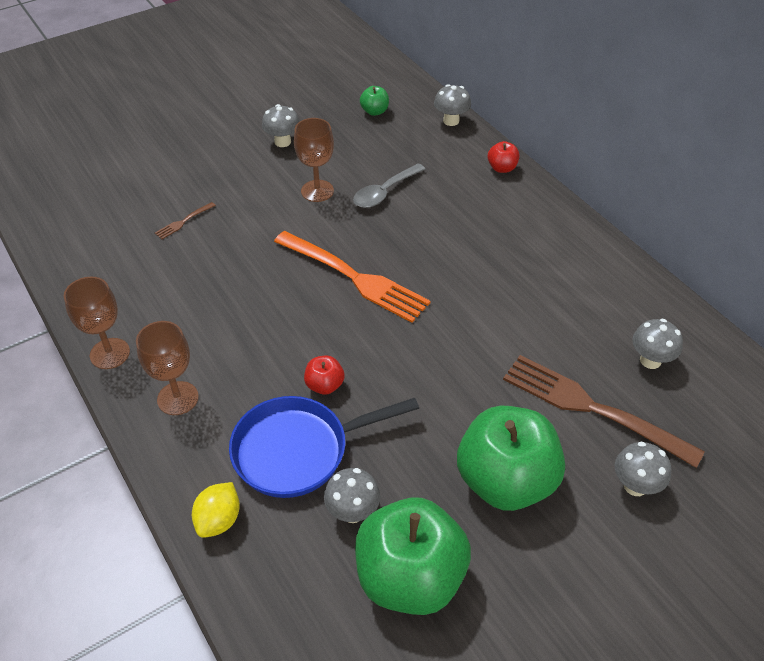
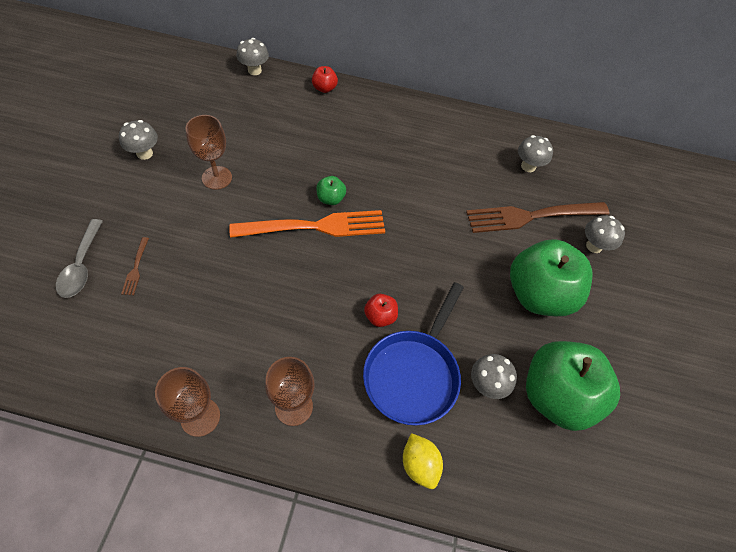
camera: 50 degrees left, 10 degrees up
grey spoon [353,163,425,208] -> grey spoon moved to [56,219,103,298]
green apple [360,86,389,116] -> green apple moved to [316,176,346,205]

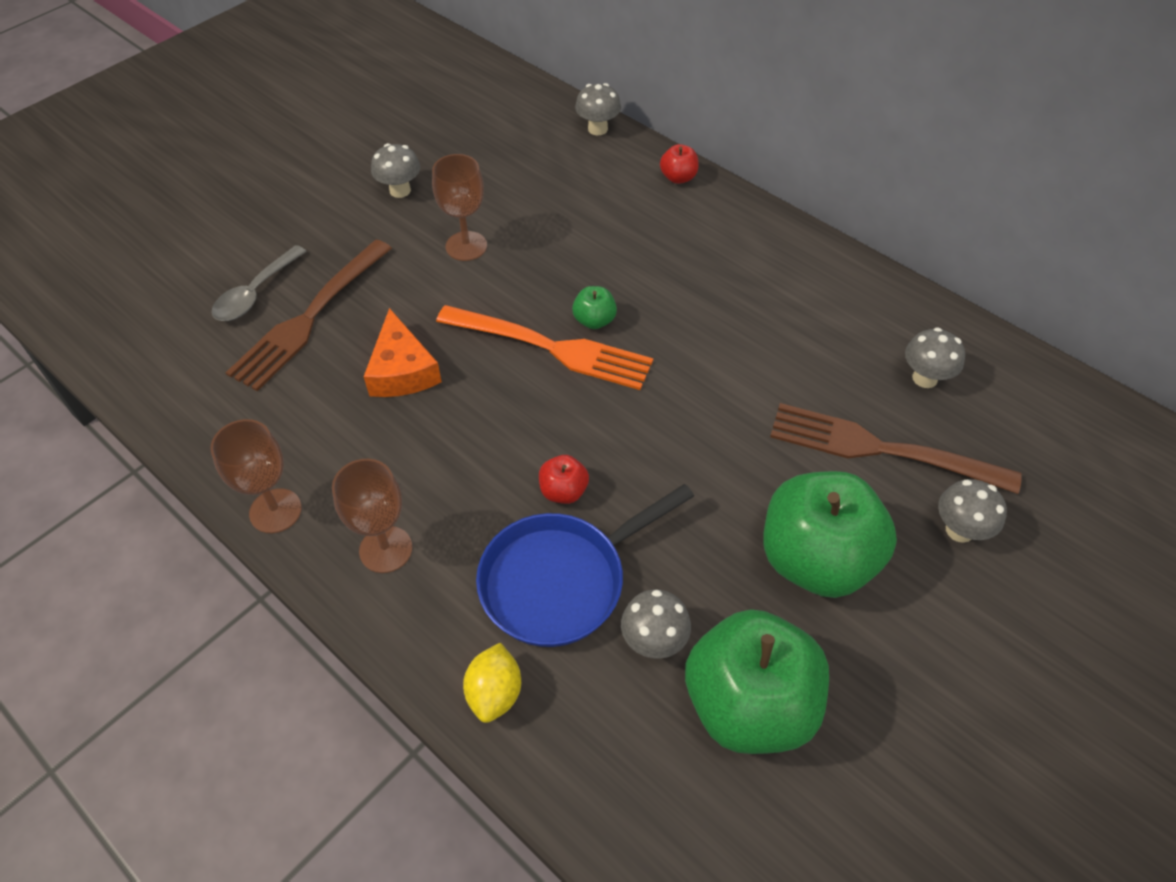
camera: 35 degrees right, 5 degrees down
brown fork [121,237,149,295] -> brown fork [226,239,392,391], size x2.47
none -> orange cheese [364,308,442,397]

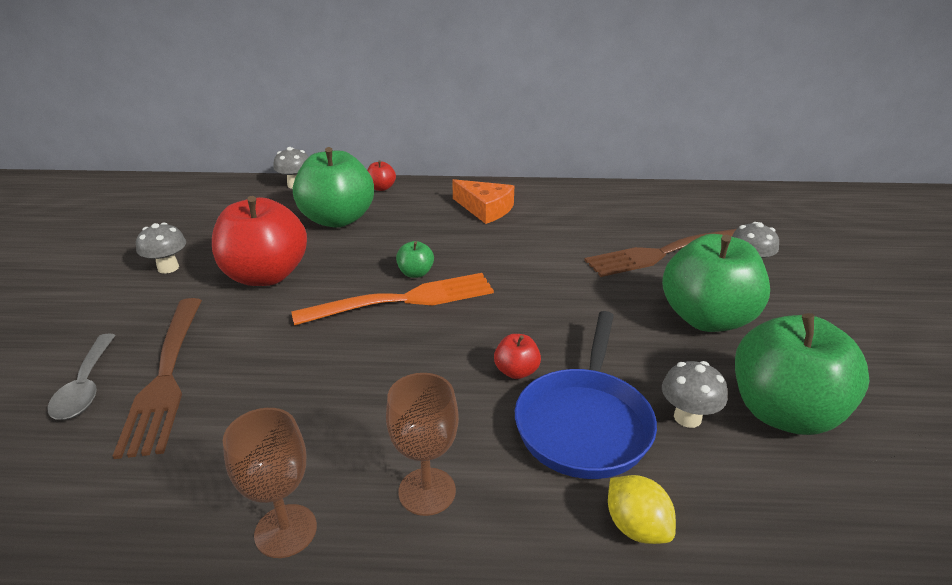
camera: 40 degrees left, 20 degrees down
orange cheese [364,308,442,397] -> orange cheese moved to [452,179,514,224]
brown goblet [432,154,487,261] -> red apple [212,196,307,286]
grey mushroom [905,327,965,388] -> none
none -> green apple [293,147,374,228]

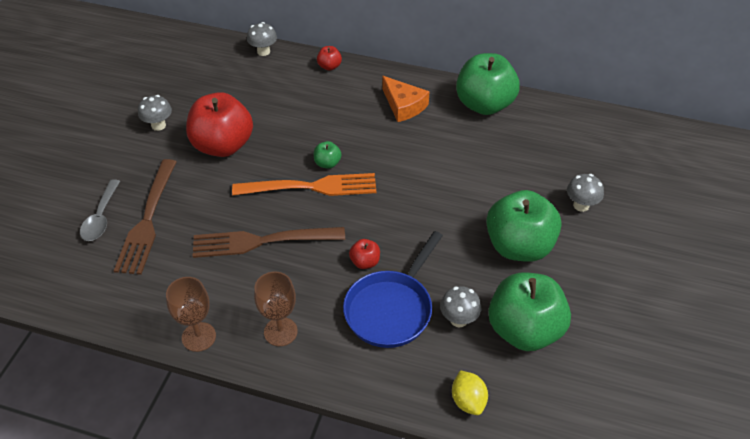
camera: 15 degrees right, 15 degrees up
green apple [293,147,374,228] -> green apple moved to [456,53,520,115]
brown fork [584,229,736,277] -> brown fork moved to [193,227,345,258]
yellow lemon [608,475,676,544] -> yellow lemon moved to [452,370,488,415]

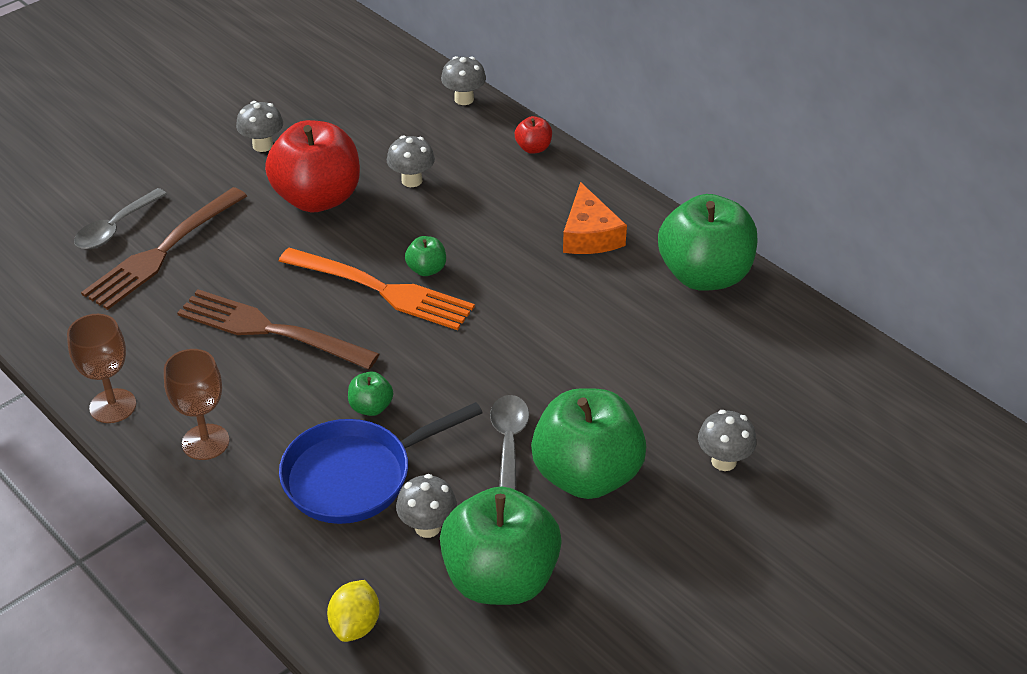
camera: 30 degrees right, 5 degrees down
red apple [349,239,380,269] -> green apple [348,372,393,416]
none -> grey mushroom [387,135,435,187]
none -> grey spoon [490,395,529,490]

